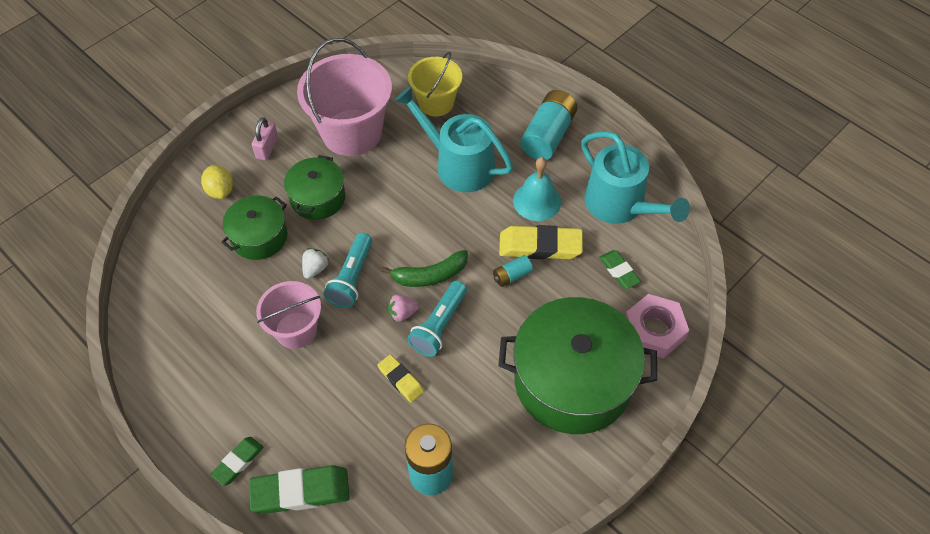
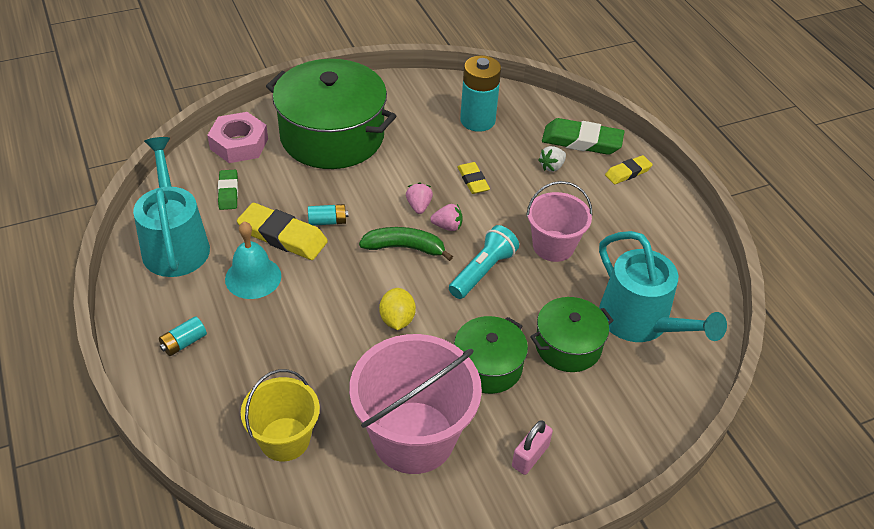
camera: 160 degrees left, 10 degrees down
yellow lemon [201,165,233,199] -> yellow lemon moved to [379,288,416,330]
green eraser [211,437,264,486] -> yellow eraser [605,155,653,184]
white strawberry [302,248,330,279] -> white strawberry moved to [538,146,566,172]
turquoise watering can [395,86,513,192] -> turquoise watering can moved to [599,231,727,342]
turquoise flashlight [407,281,467,357] -> pink strawberry [406,182,433,214]
turquoise battery [520,90,577,160] -> turquoise battery [159,316,207,356], size x0.49

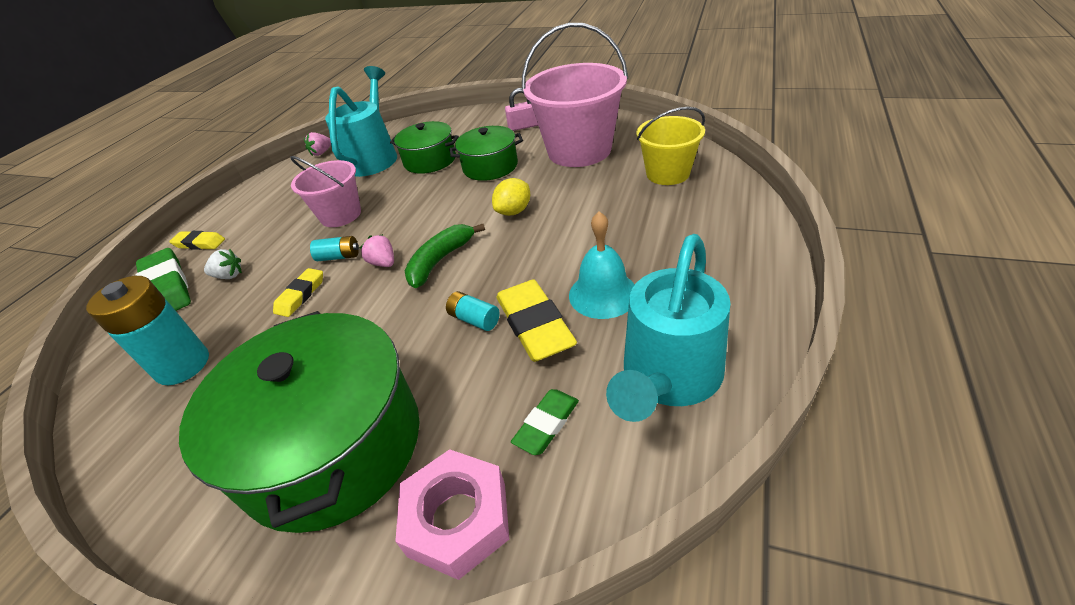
camera: 130 degrees left, 5 degrees down
turquoise battery [159,316,207,356] -> turquoise battery moved to [310,236,359,261]
green banana [359,227,453,261] -> green banana turned 75 degrees clockwise [405,224,485,288]
pink strawberry [406,182,433,214] -> pink strawberry moved to [304,132,331,156]
turquoise flashlight [449,225,519,299] -> none

